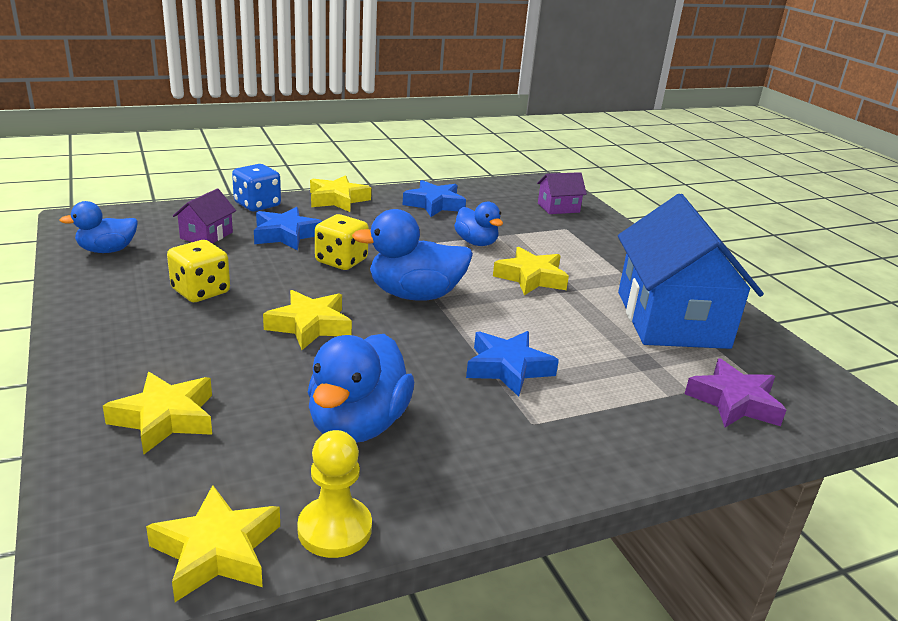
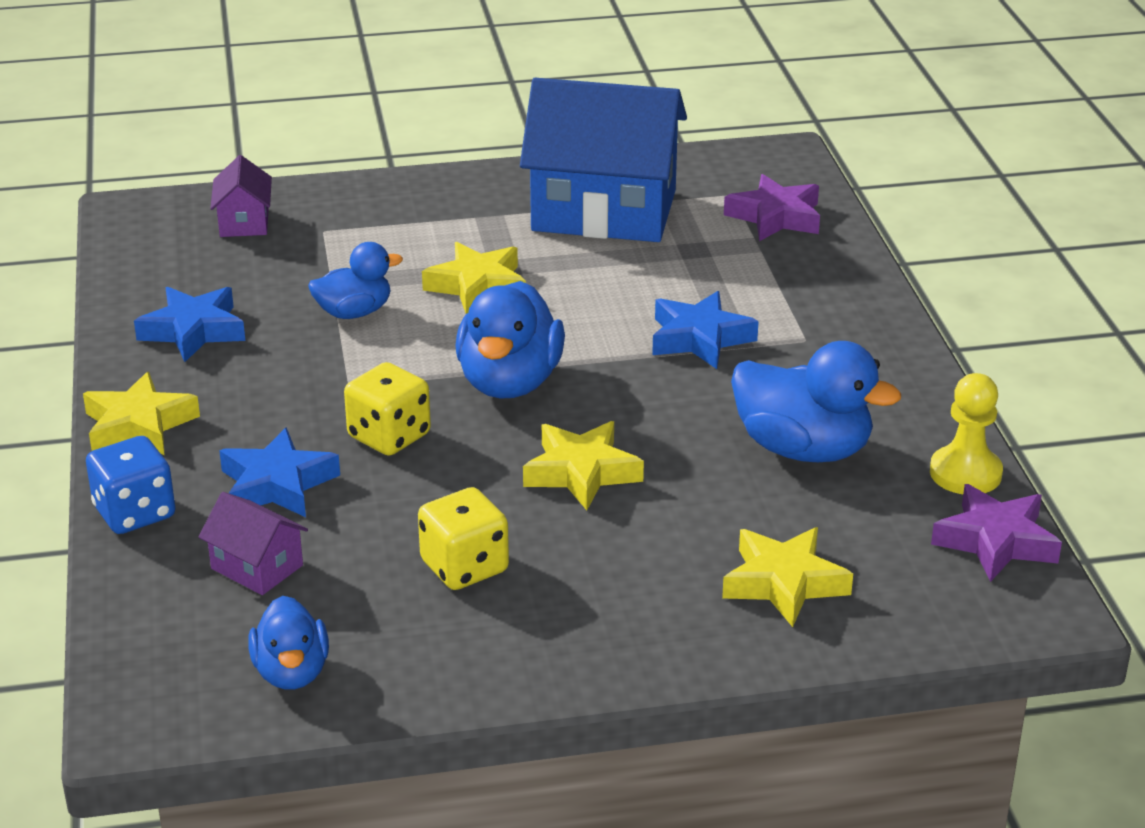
camera: 75 degrees left, 5 degrees up
yellow star [146,485,280,602] -> purple star [931,484,1062,582]

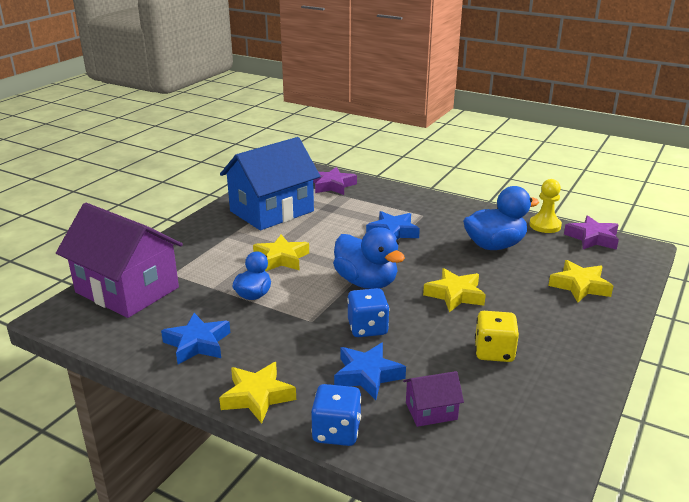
camera: 50 degrees left, 5 degrees down
purple house [210,155,272,237] -> purple house [56,203,183,318], size x2.34
blue duck [248,596,329,690] -> none
yellow dice [344,362,431,456] -> blue dice [347,288,389,337]

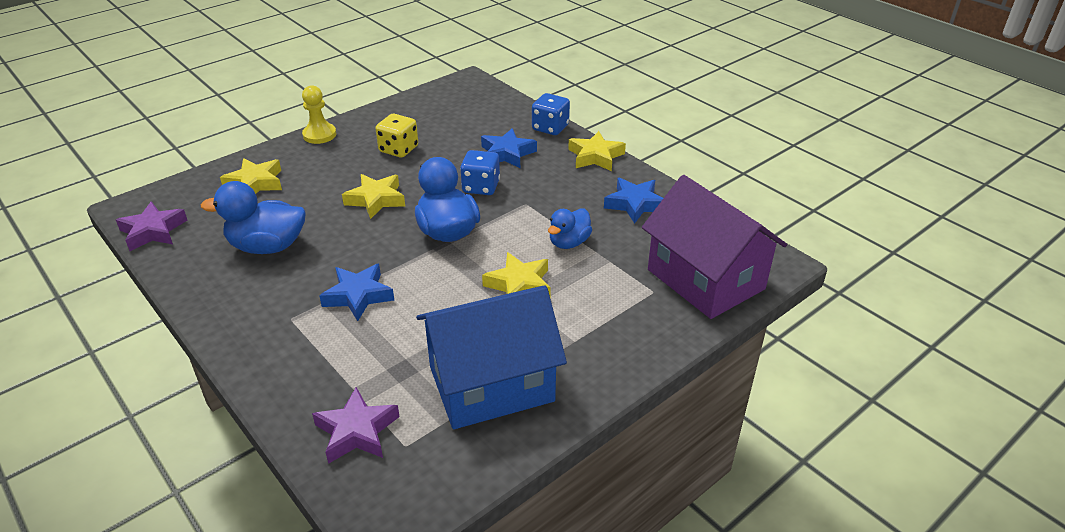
camera: 160 degrees left, 10 degrees up
purple house [403,371,464,427] -> none
yellow pawn [529,179,562,233] -> yellow pawn moved to [302,85,336,144]

